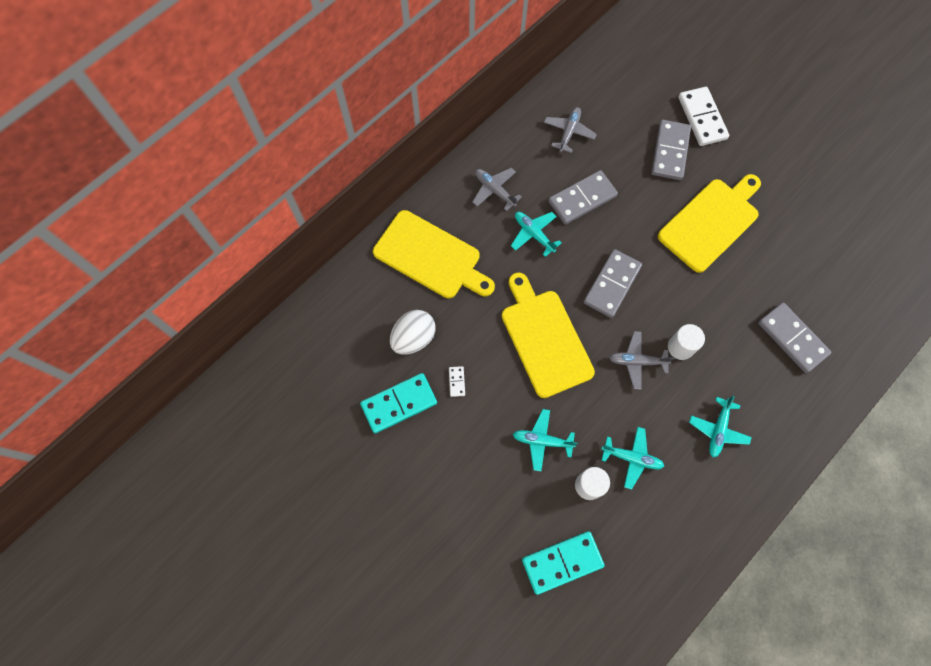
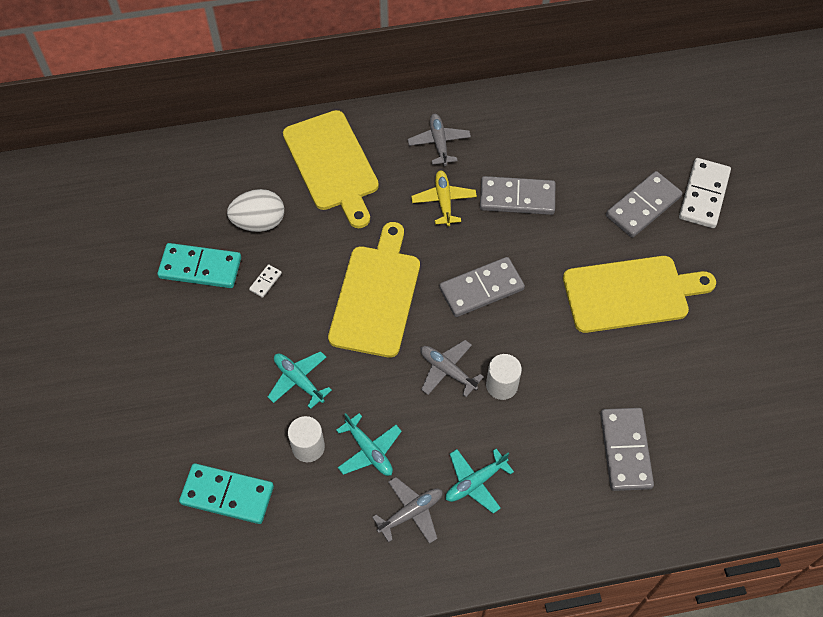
camera: 35 degrees right, 10 degrees down
turquoise plane [511,212,562,257] -> yellow plane [411,170,477,226]
grey plane [544,107,597,153] -> grey plane moved to [372,477,443,544]

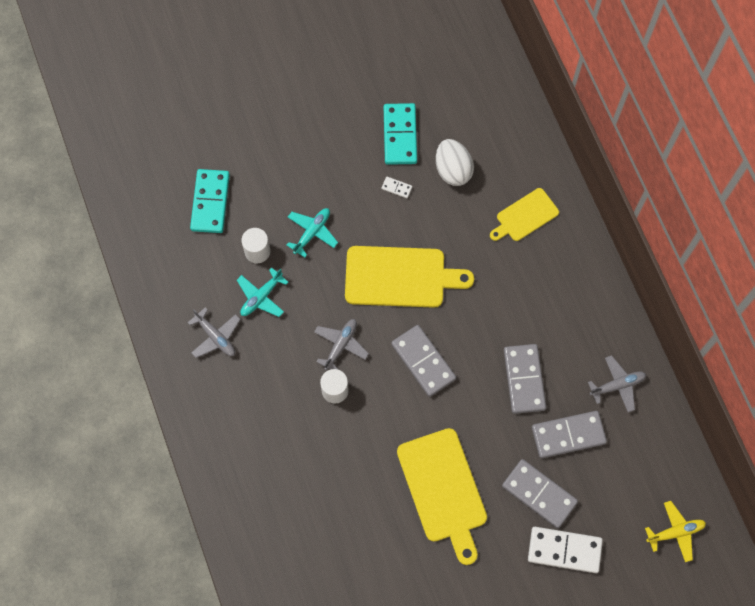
camera: 80 degrees right, 10 degrees up
yellow cutting board [283,110,379,228] -> yellow cutting board [490,188,559,241], size x0.58
grey plane [408,114,471,166] -> grey plane moved to [588,355,646,412]
yellow plane [411,170,477,226] -> yellow plane moved to [645,501,706,562]
turquoise plane [446,449,514,513] -> none
grey domino [600,408,654,491] -> grey domino moved to [532,411,607,458]

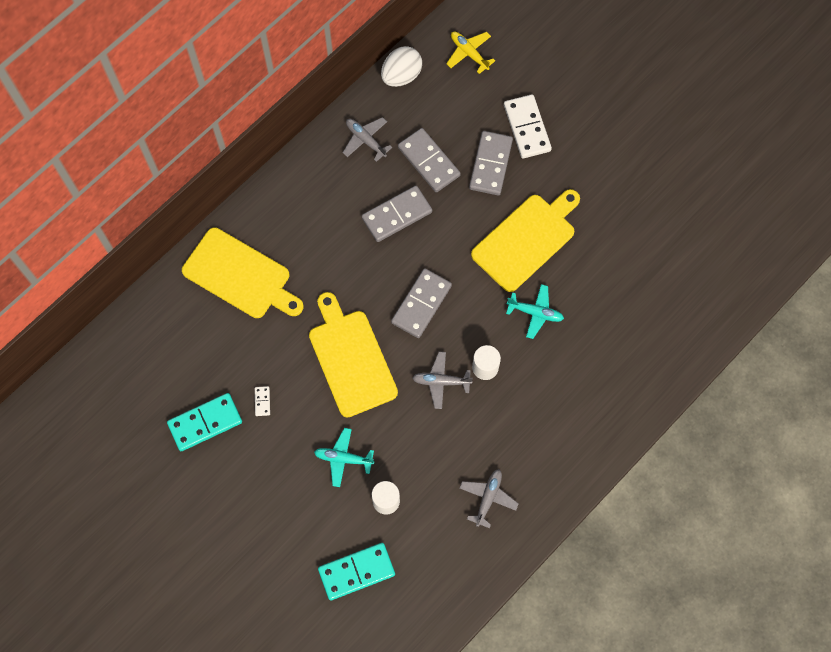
camera: 115 degrees left, 0 degrees up
turquoise plane [237,267,288,317] -> turquoise plane moved to [506,284,564,339]
white egg [436,139,474,186] -> white egg moved to [381,46,422,87]
yellow cutting board [490,188,559,241] -> yellow cutting board [182,227,303,318], size x1.72

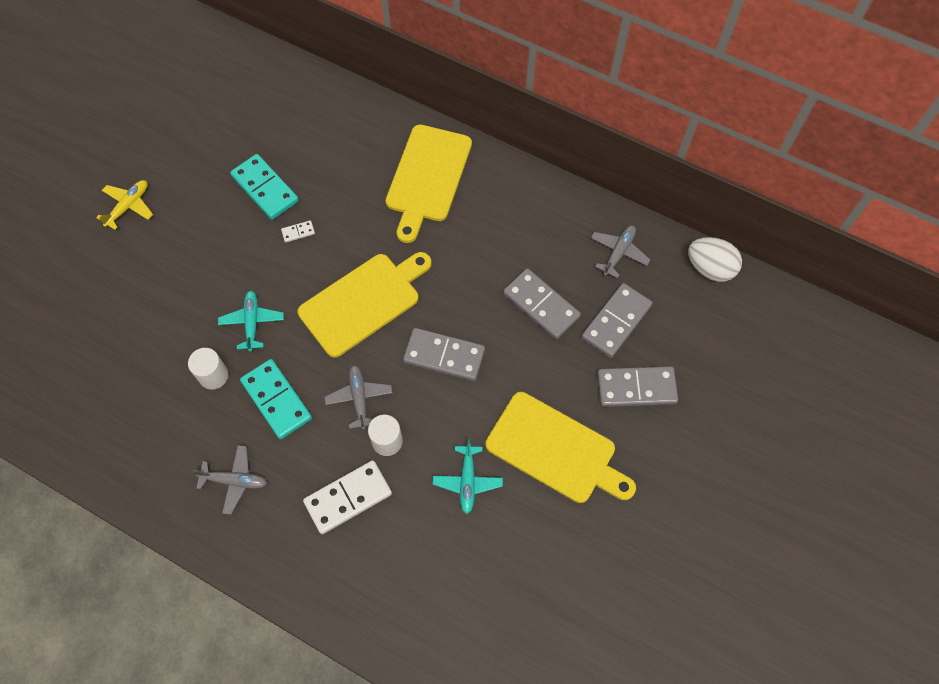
camera: 75 degrees right, 5 degrees down
turquoise domino [318,543,395,601] -> turquoise domino moved to [240,359,312,439]
yellow plane [446,32,495,74] -> yellow plane moved to [96,180,153,230]
white domino [504,94,552,159] -> white domino moved to [303,460,392,534]

